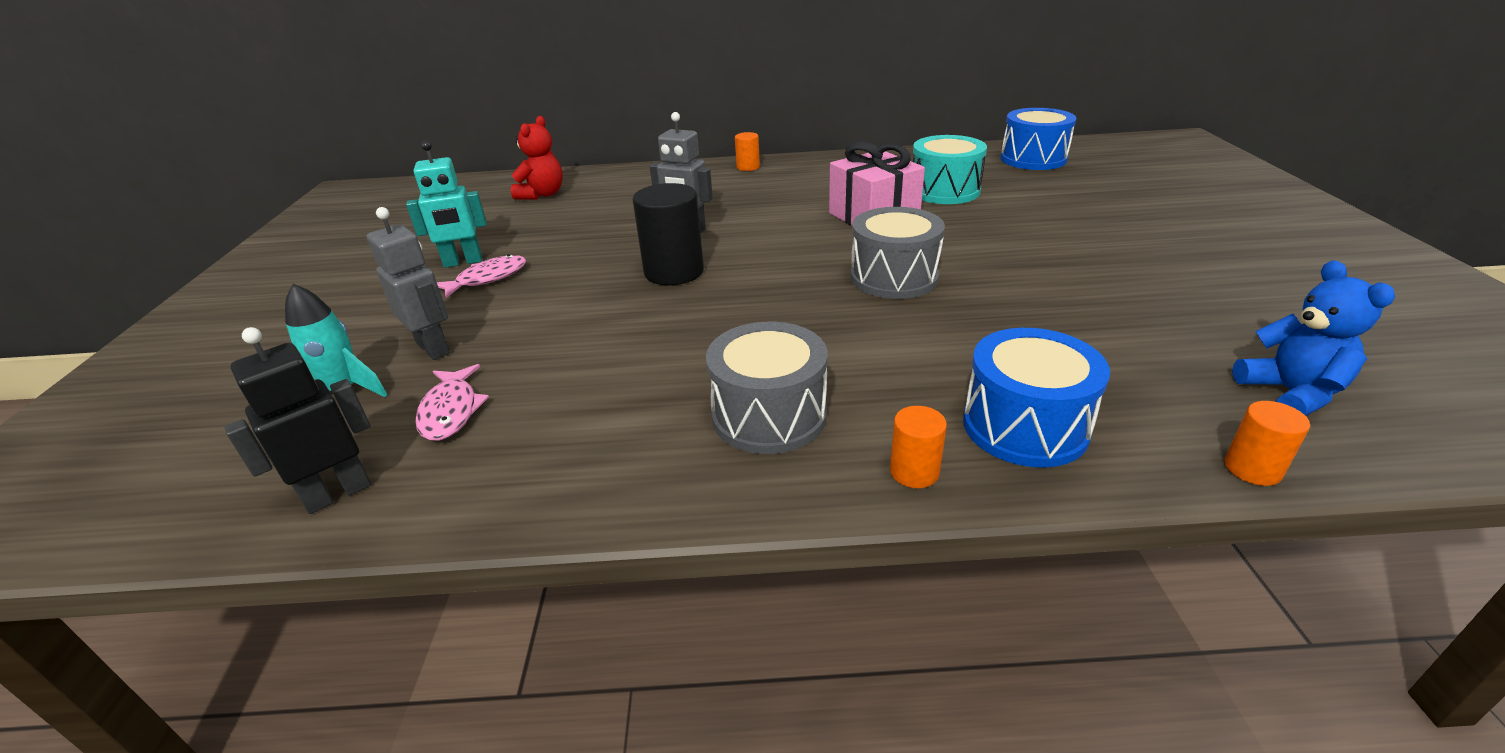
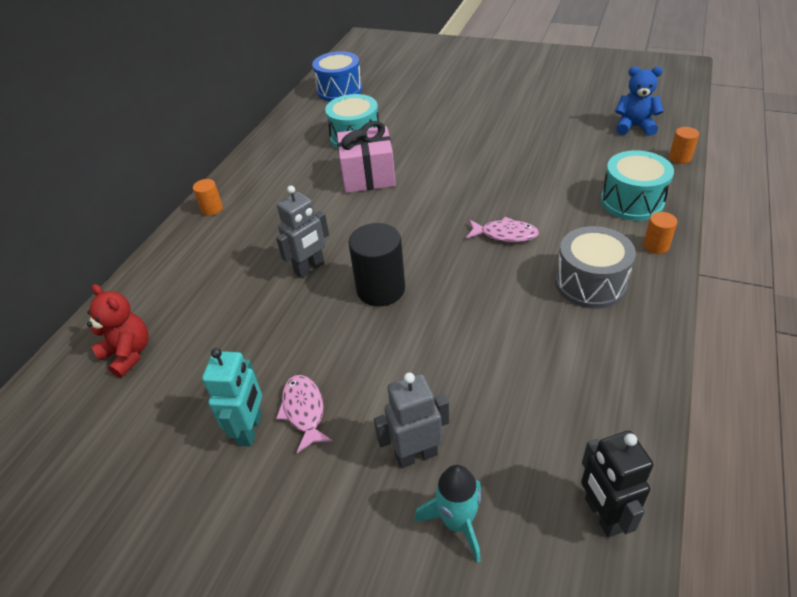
camera: 65 degrees left, 10 degrees up
pink fish [415,364,489,441] -> pink fish moved to [466,217,539,242]
grey drum [851,207,945,299] -> none
blue drum [963,328,1110,468] -> turquoise drum [601,150,674,221]

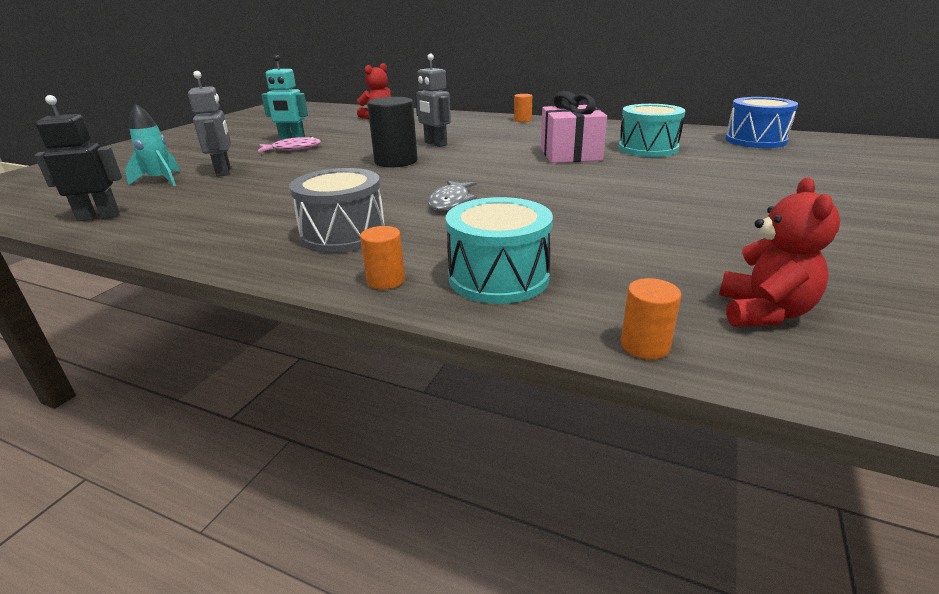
camera: 90 degrees right, 15 degrees down
pink fish [466,217,539,242] -> grey fish [428,181,477,211]
blue teddy bear [615,66,664,136] -> red teddy bear [719,178,840,327]

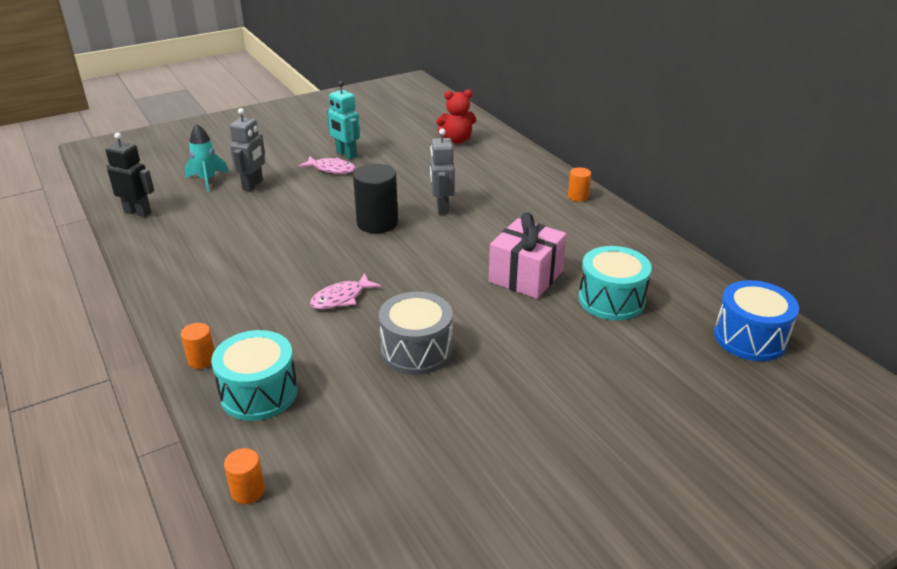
camera: 35 degrees right, 5 degrees up
grey drum [289,168,385,253] -> grey drum moved to [379,292,453,375]
grey fish [428,181,477,211] -> pink fish [310,273,381,310]
red teddy bear [719,178,840,327] -> none

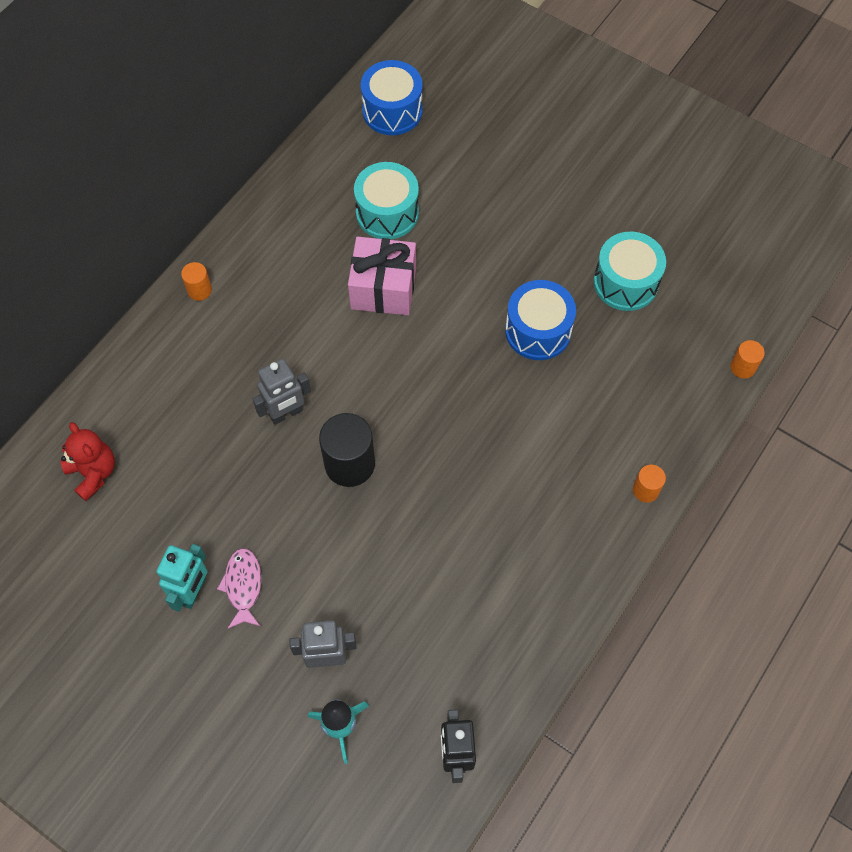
camera: 115 degrees left, 30 degrees up
turquoise drum [211,330,298,421] -> turquoise drum moved to [594,232,666,311]
pink fish [310,273,381,310] -> none
grey drum [379,292,453,375] -> blue drum [505,280,576,360]

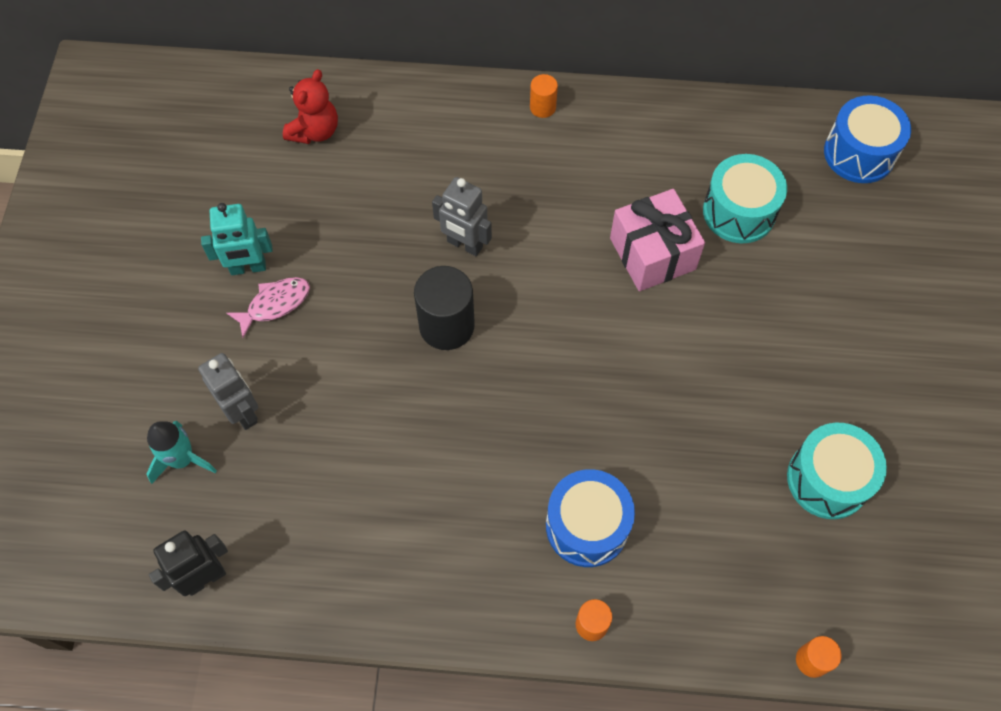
camera: 60 degrees right, 0 degrees up
blue drum [505,280,576,360] -> blue drum moved to [546,469,635,567]

